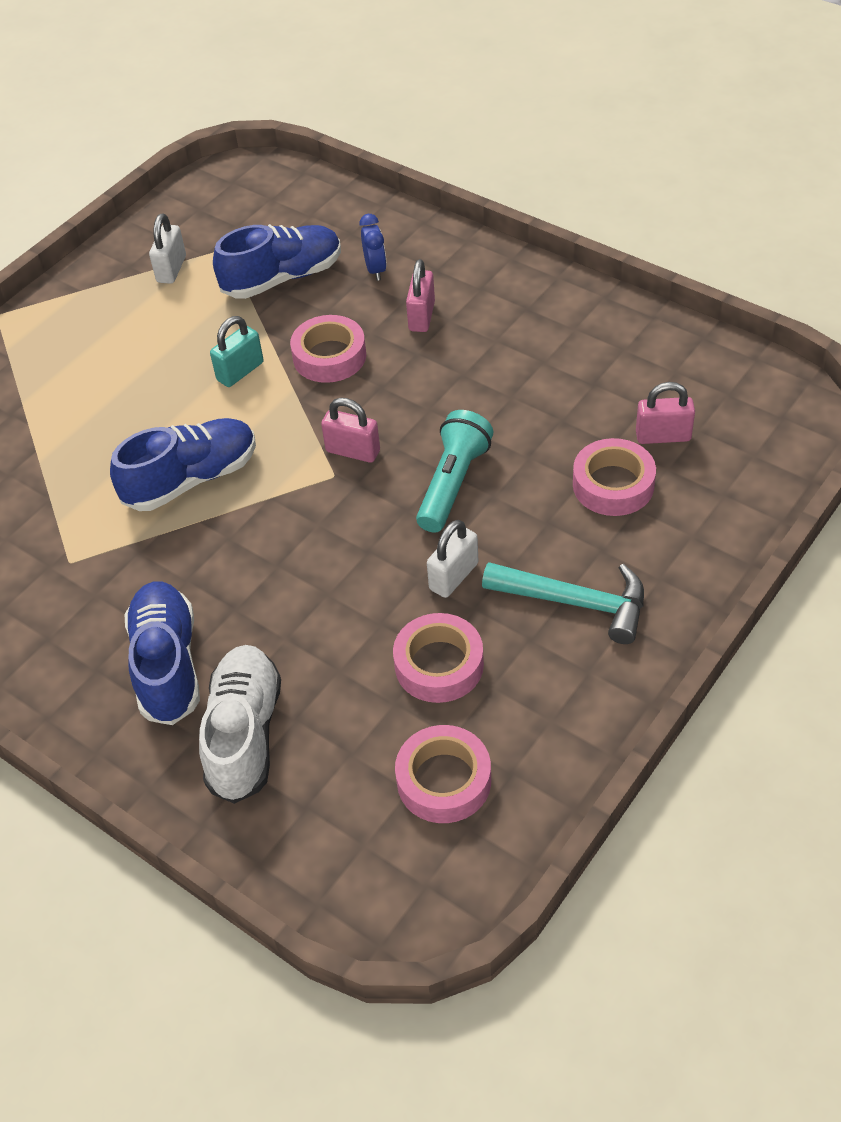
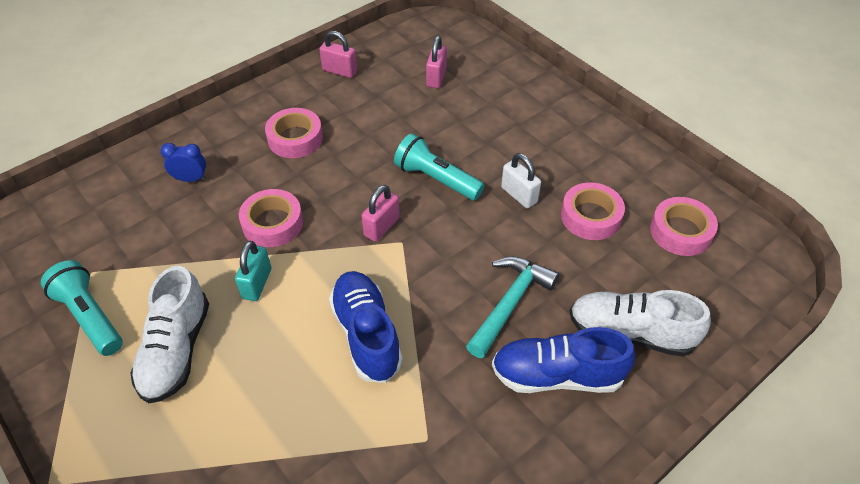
camera: 80 degrees left, 0 degrees up
white padlock [149,214,186,284] -> turquoise flashlight [41,260,123,356]
turquoise padlock [210,316,264,387] -> turquoise padlock turned 45 degrees clockwise [235,241,271,301]
blue shoe [213,224,341,299] -> none
pink padlock [406,259,435,332] -> pink padlock moved to [319,31,357,78]
turquoise hammer [482,562,644,644] -> turquoise hammer moved to [466,256,559,358]
pink tape [573,438,656,516] -> pink tape moved to [265,108,323,158]
none -> white shoe [130,266,209,403]

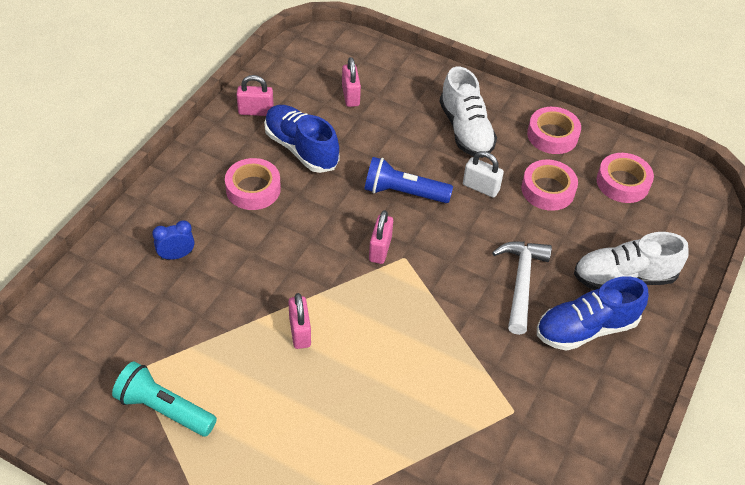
camera: 25 degrees left, 0 degrees up
white shoe [130,266,209,403] -> white shoe moved to [439,67,497,158]
turquoise padlock [235,241,271,301] -> pink padlock [289,293,311,349]
pink tape [239,189,303,247] -> pink tape moved to [527,107,581,154]
blue shoe [329,271,403,383] -> blue shoe moved to [264,105,339,173]
turquoise flashlight [394,133,484,200] -> blue flashlight [364,157,453,203]
turquoise hammer [466,256,559,358] -> white hammer [492,242,552,335]

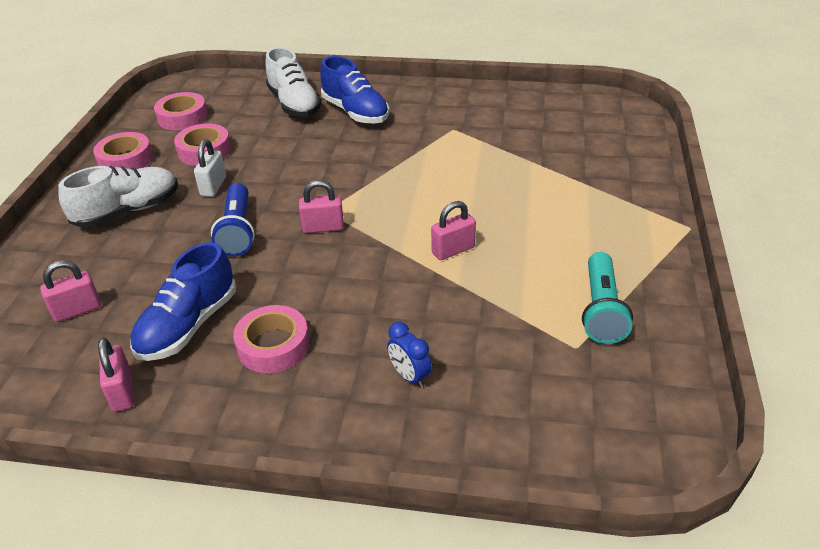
camera: 105 degrees left, 10 degrees down
white hammer [492,242,552,335] -> none

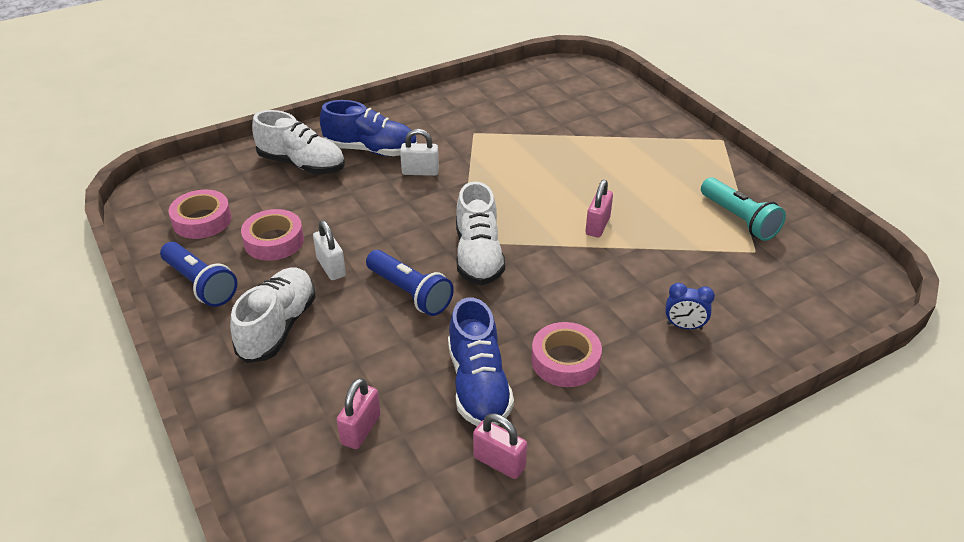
camera: 40 degrees left, 0 degrees up
pink tape [93,132,153,169] -> blue flashlight [160,242,237,307]
pink padlock [299,180,344,233] -> white shoe [456,181,505,285]
none -> white padlock [400,129,439,176]

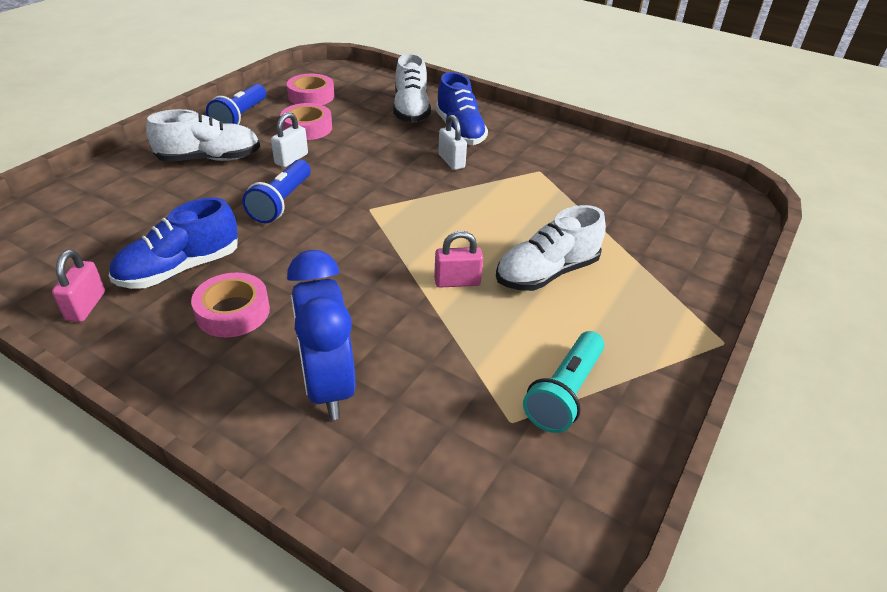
camera: 60 degrees right, 0 degrees up
pink padlock [337,378,380,449] -> none
white shoe [456,181,505,285] -> white shoe moved to [496,205,606,291]
blue clock [665,283,715,330] -> blue clock [287,250,356,420], size x2.17

